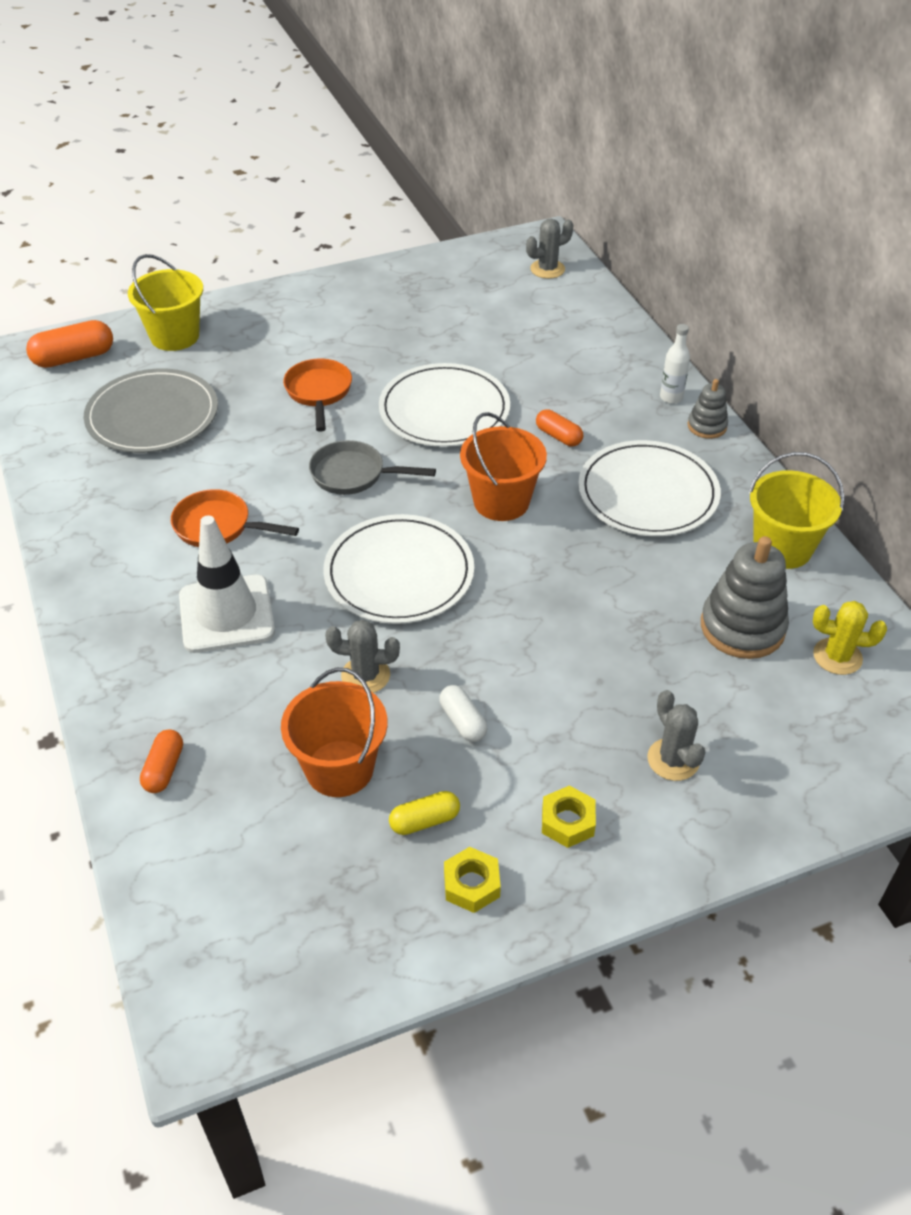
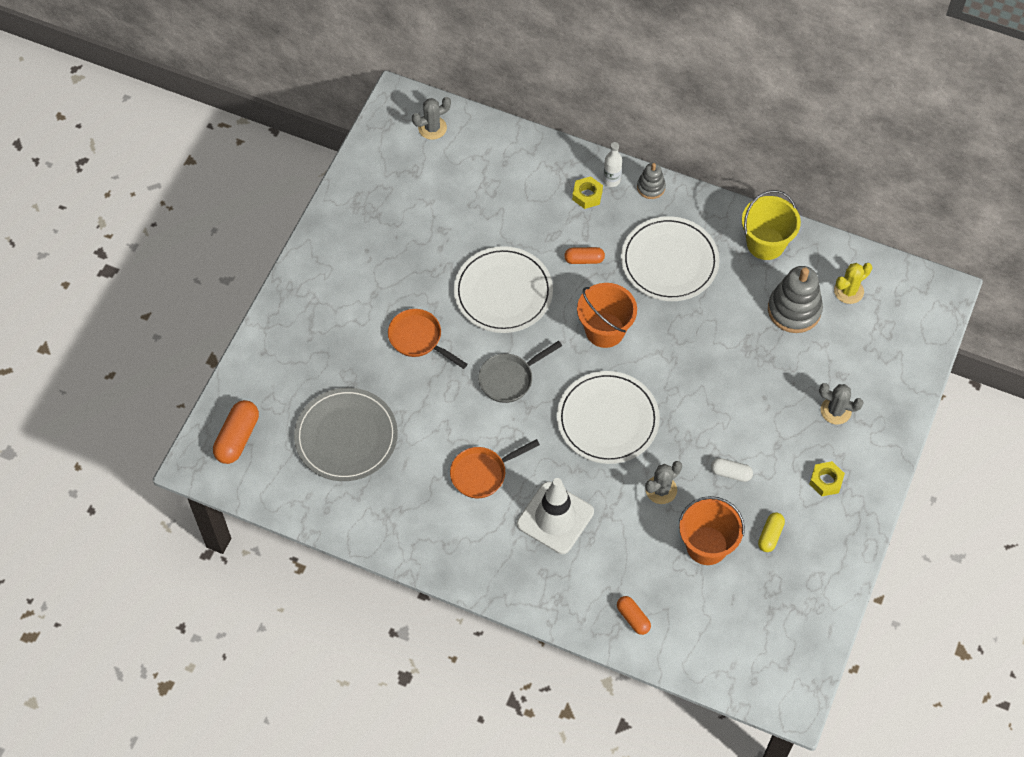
camera: 45 degrees left, 15 degrees up
yellow bucket [128,254,203,351] -> none
yellow nut [444,847,501,913] -> yellow nut moved to [572,176,603,209]
grey cactus [526,219,573,279] -> grey cactus turned 45 degrees clockwise [412,97,451,140]

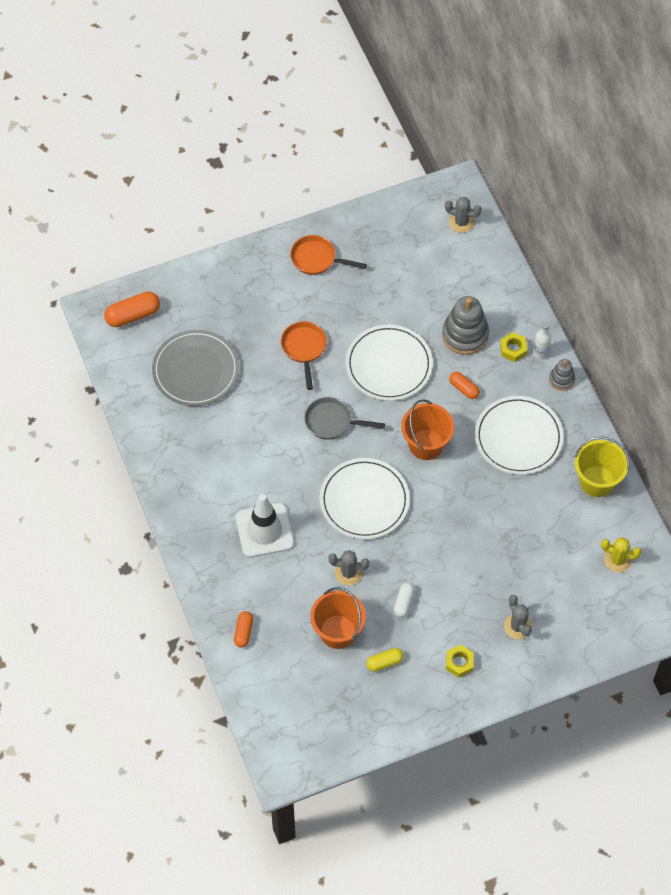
camera: 45 degrees right, 0 degrees up
orange pan [450,439,540,498] -> orange pan moved to [290,235,367,275]
white capsule [711,458,753,482] -> white capsule turned 45 degrees clockwise [394,582,415,618]
grey stacking toy [768,266,823,333] -> grey stacking toy moved to [442,296,489,355]

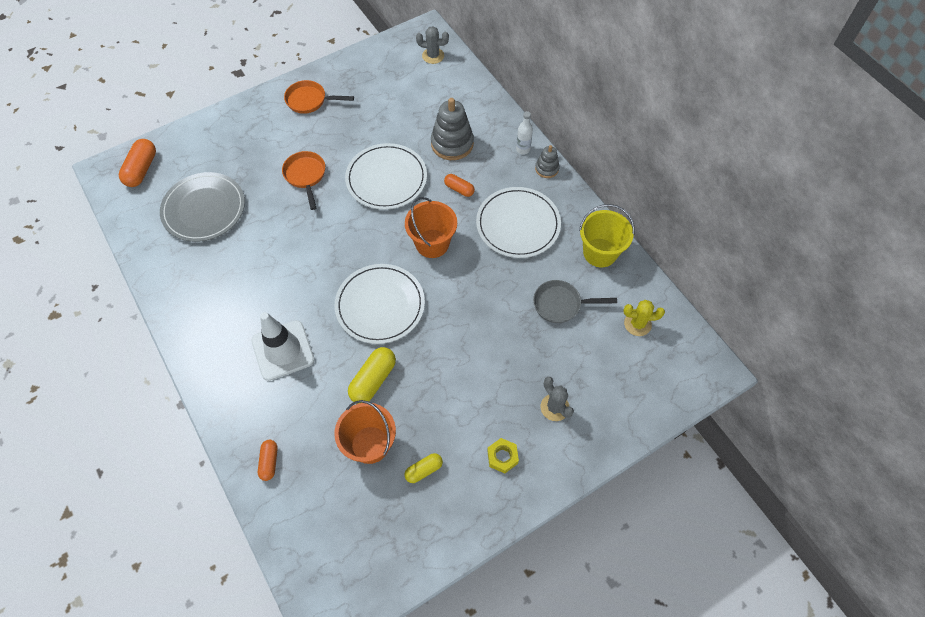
camera: 10 degrees left, 0 degrees up
orange capsule [104,291,160,327] -> orange capsule turned 45 degrees counterclockwise [119,139,156,187]
grey pan [304,397,385,440] -> grey pan moved to [533,280,617,323]
grey cactus [328,550,369,585] -> yellow capsule [348,347,396,404]
white capsule [394,582,415,618] -> none
yellow nut [500,332,527,362] -> none

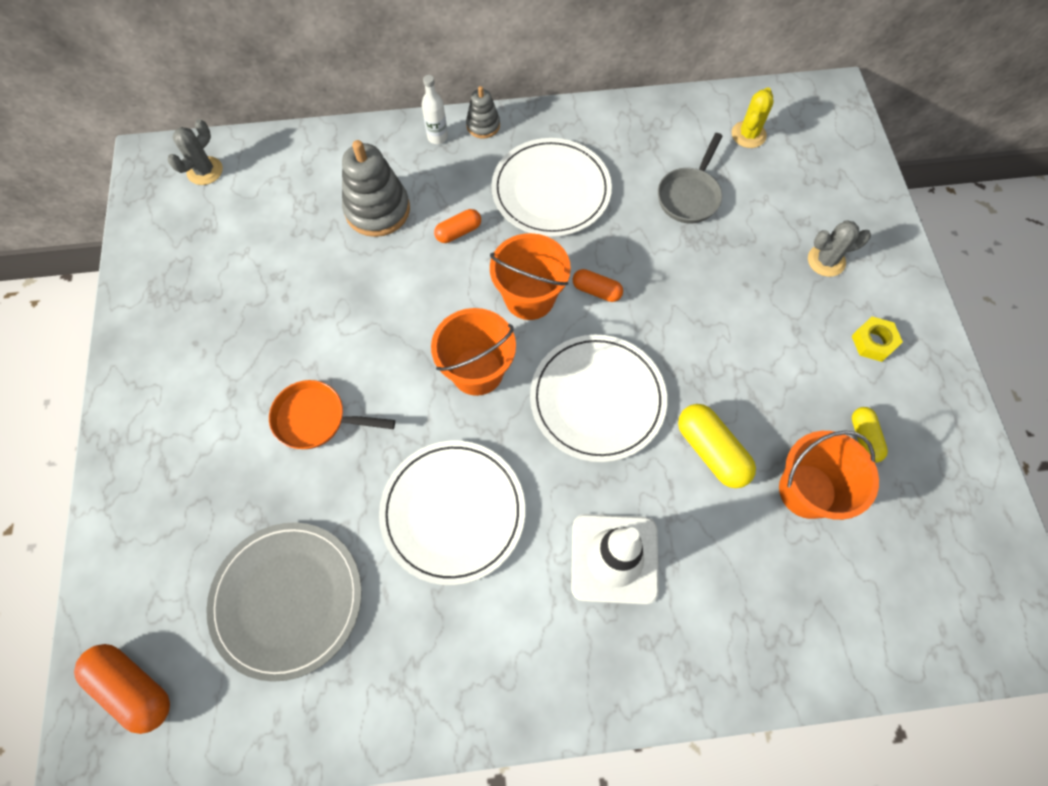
camera: 65 degrees left, 5 degrees up
orange capsule [258,440,278,481] -> orange capsule moved to [573,269,623,302]
orange pan [284,80,354,114] -> none
white plate [345,143,427,210] -> white plate moved to [379,441,525,585]
yellow bucket [579,204,635,267] -> none
none -> orange bucket [431,308,516,396]

